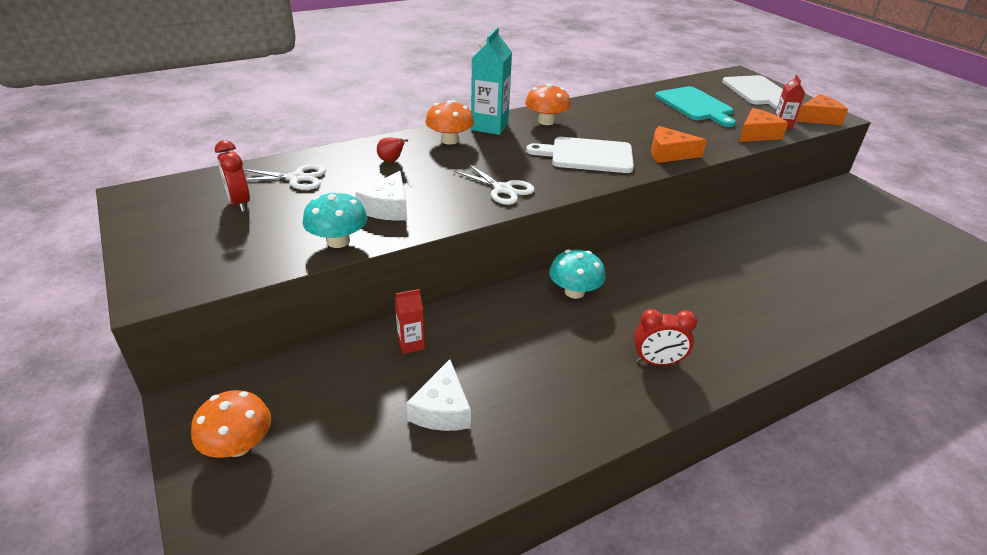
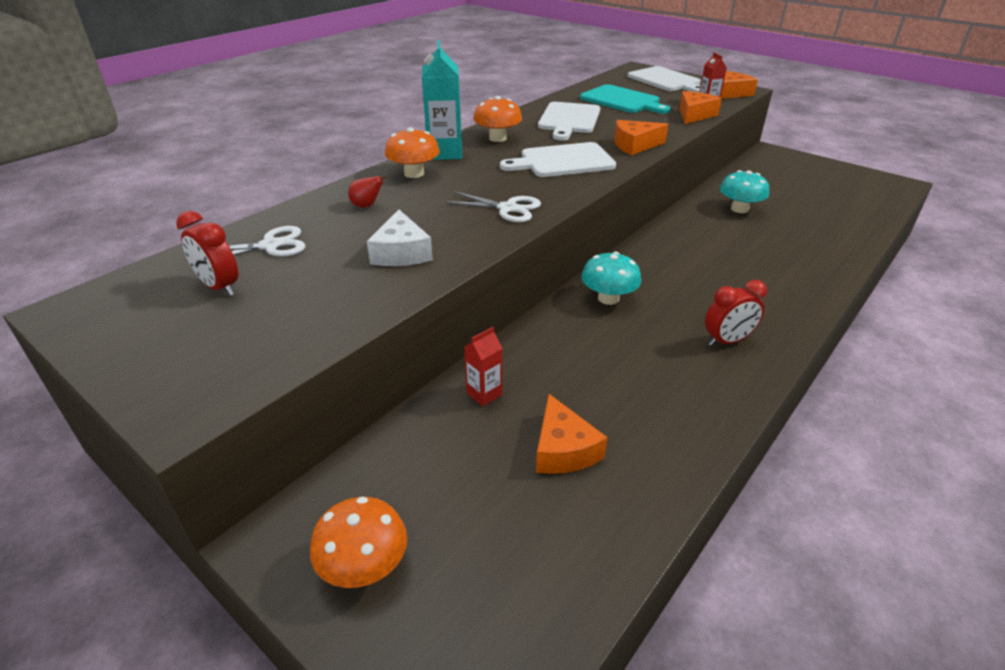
camera: 20 degrees left, 0 degrees up
turquoise mushroom [303,191,368,248] -> turquoise mushroom moved to [720,170,769,213]
white cheese [406,359,471,431] -> orange cheese [536,394,608,474]
none -> white cutting board [538,102,600,140]

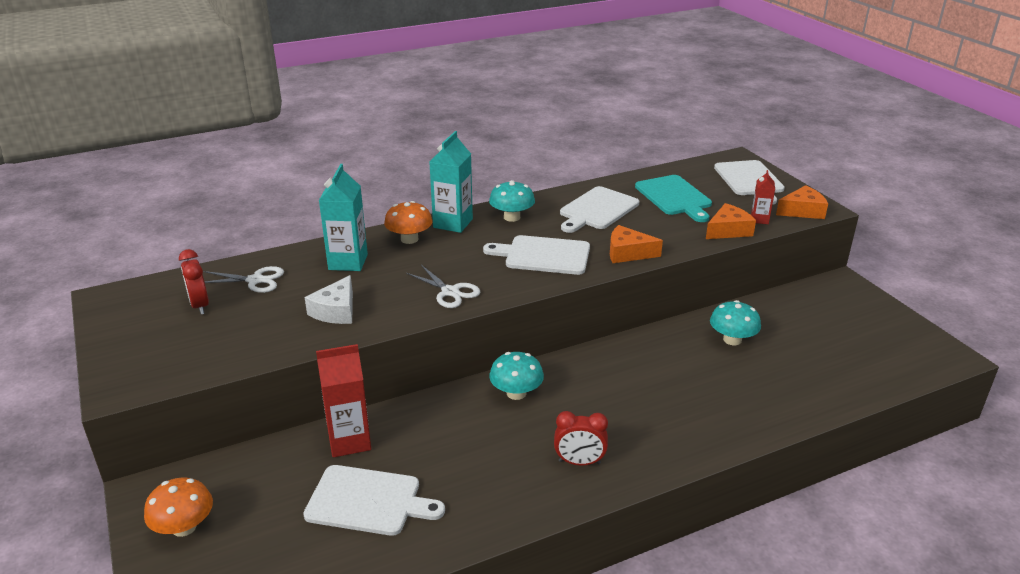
camera: 25 degrees right, 5 degrees down
red pear [348,175,388,207] -> turquoise carton [319,164,368,271]
red carton [464,327,503,406] -> red carton [316,344,371,457], size x1.82
orange mushroom [473,96,522,142] -> turquoise mushroom [489,180,535,222]
orange cheese [536,394,608,474] -> white cutting board [303,465,445,536]

